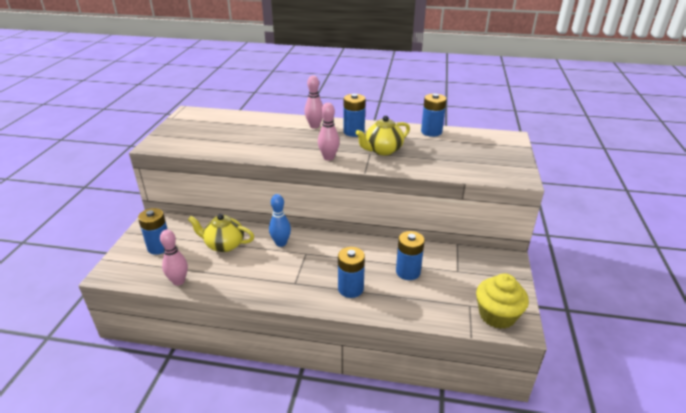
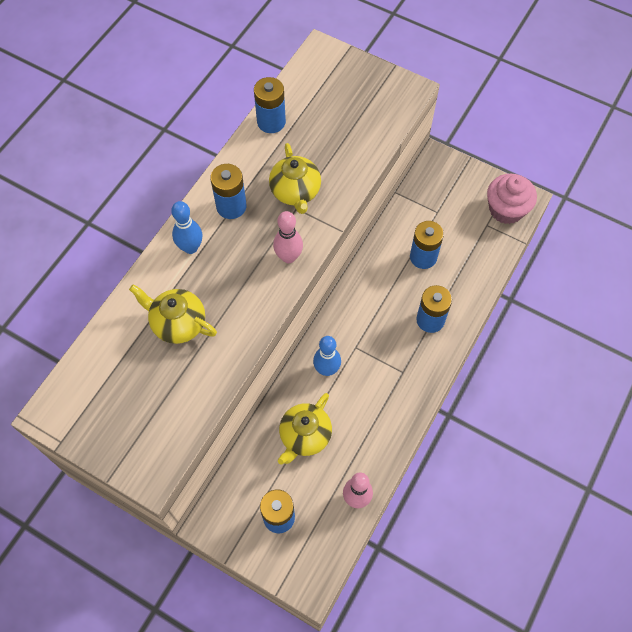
camera: 70 degrees left, 30 degrees up
pink bowling pin [304,76,323,129] -> blue bowling pin [171,201,202,254]
yellow cupcake [476,273,529,329] -> pink cupcake [487,174,537,224]
none -> yellow teapot [129,285,217,344]

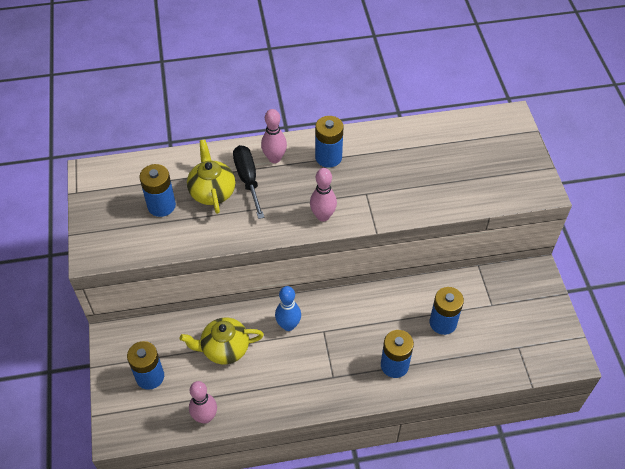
camera: 50 degrees right, 10 degrees down
blue bowling pin [171,201,202,254] -> pink bowling pin [261,109,287,163]
blue battery [254,77,286,133] -> blue battery moved to [139,164,176,217]
yellow teapot [269,143,321,214] -> none
pink cupcake [487,174,537,224] -> none
none -> black screwdriver [233,145,264,219]

